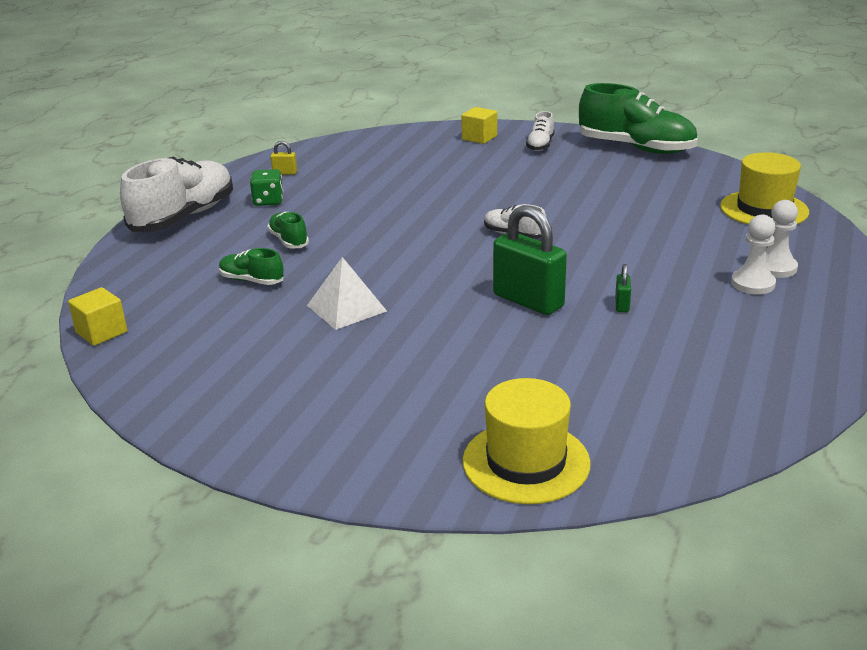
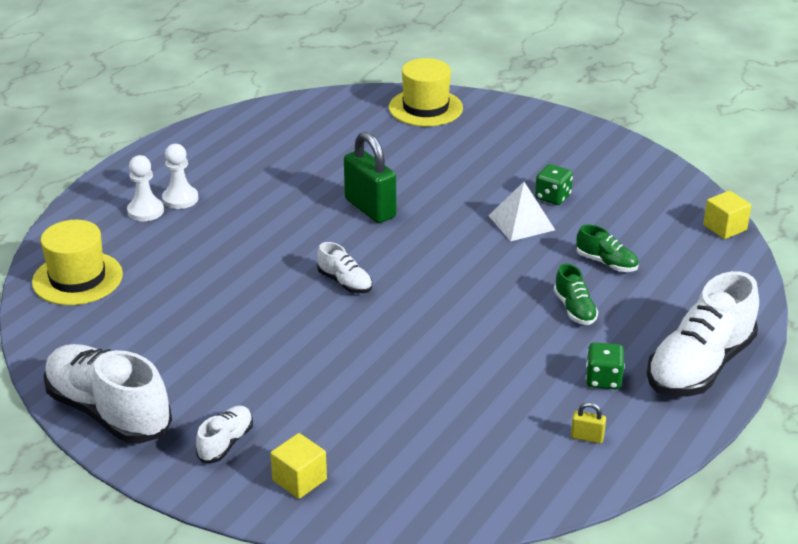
camera: 170 degrees left, 5 degrees up
green shoe [579,83,698,154] -> white shoe [43,344,172,444]
green padlock [615,264,631,312] -> none
none -> green dice [535,164,573,205]

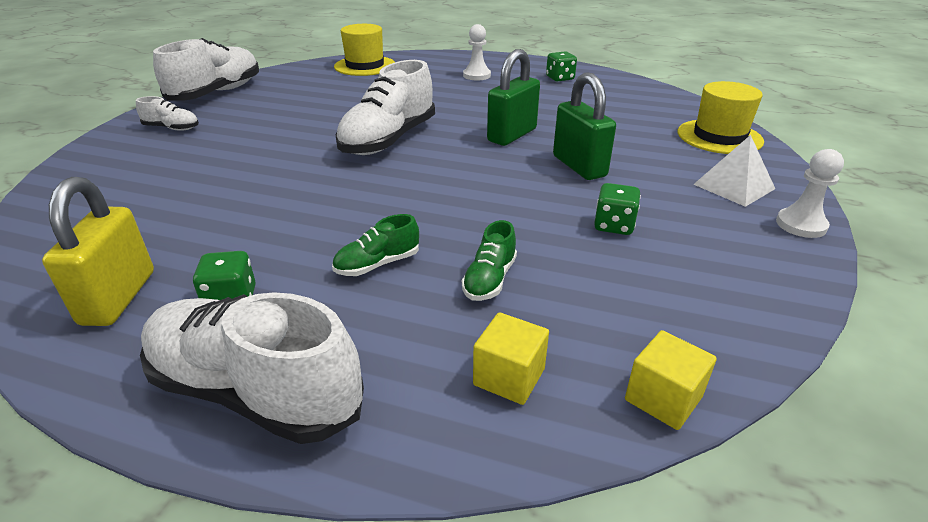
camera: 75 degrees right, 0 degrees up
white pawn [127,155,164,221] -> white pawn moved to [776,149,844,238]
yellow cube [270,433,327,499] -> yellow cube moved to [473,312,549,405]
white shoe [317,242,372,293] -> white shoe [335,60,435,155], size x2.10
white pyramid [488,182,555,241] -> white pyramid moved to [693,135,775,207]
yellow padlock [571,402,606,444] -> yellow padlock [42,177,154,326], size x2.32
none -> green dice [546,51,577,82]
none -> green padlock [553,72,616,180]

